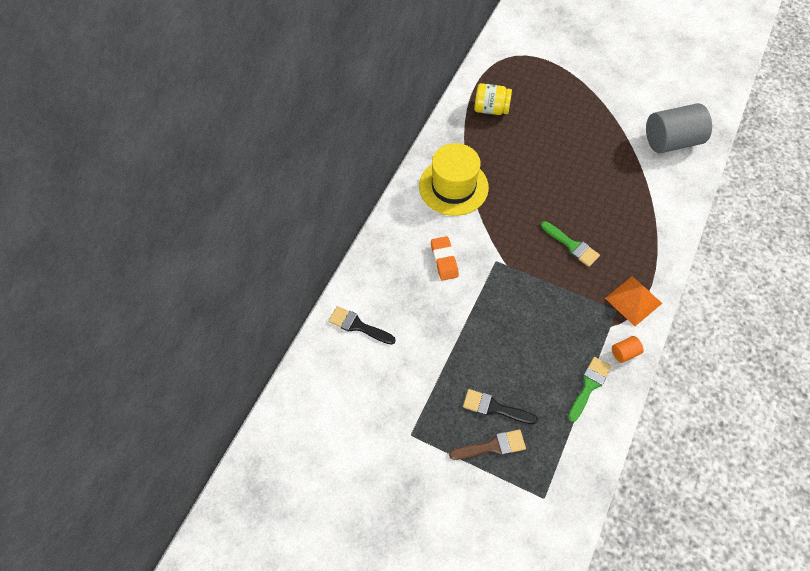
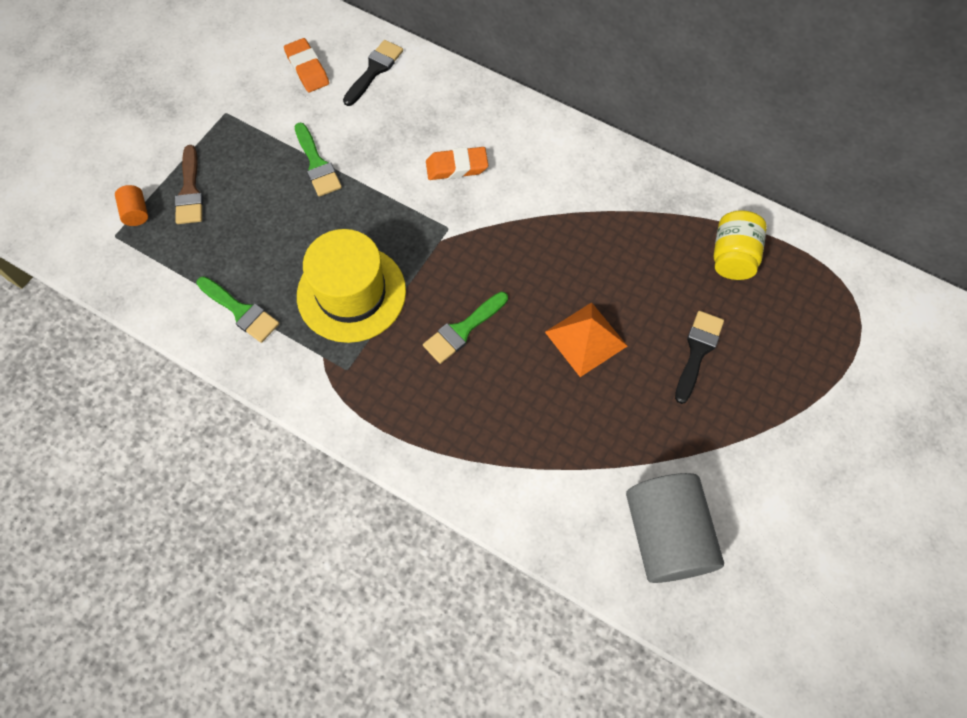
camera: 95 degrees right, 5 degrees up
yellow hat [419,143,489,216] -> yellow hat moved to [297,229,406,343]
black brush [463,389,538,424] -> black brush moved to [675,311,724,404]
orange pyramid [605,276,662,326] -> orange pyramid moved to [545,302,627,377]
orange cylinder [612,336,644,363] -> orange cylinder moved to [115,185,148,226]
none -> orange eraser [284,38,329,92]
none -> green brush [294,123,342,197]

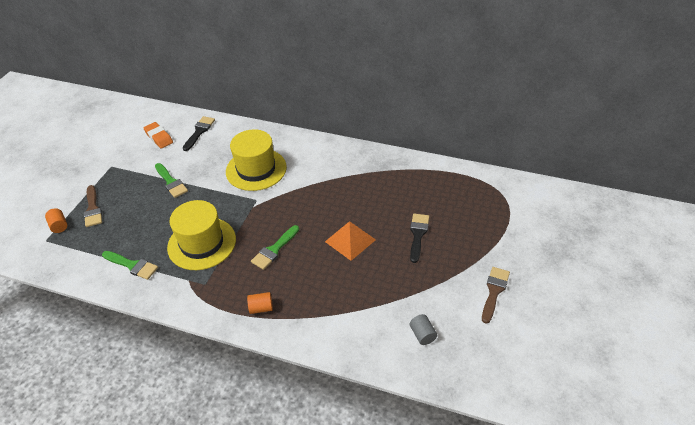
camera: 10 degrees left, 20 degrees down
orange eraser [426,147,488,180] -> yellow hat [226,129,287,191]
grey cylinder [626,473,724,583] -> grey cylinder [410,314,437,345], size x0.42
yellow jar [714,210,767,280] -> none
none -> orange cylinder [247,292,273,314]
none -> brown brush [482,267,510,324]

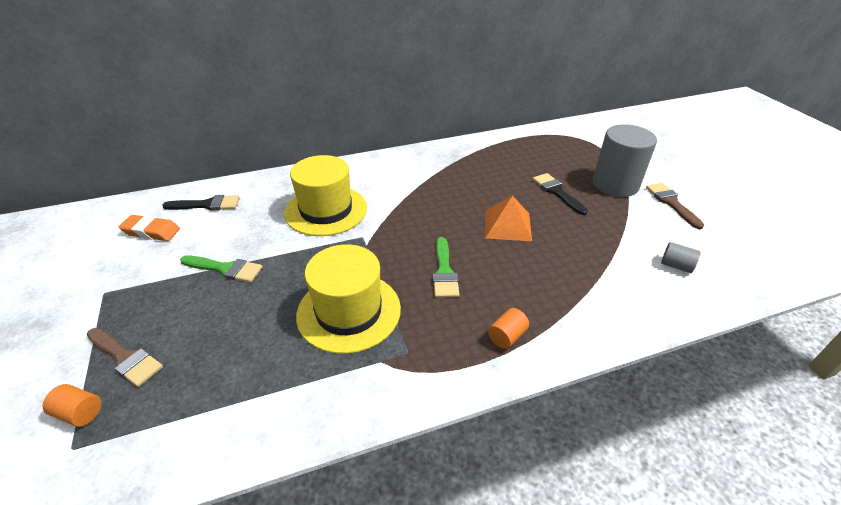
camera: 40 degrees left, 5 degrees down
green brush [102,251,158,280] -> none
black brush [183,116,215,151] -> black brush turned 105 degrees clockwise [162,195,240,211]
none -> grey cylinder [593,124,657,197]

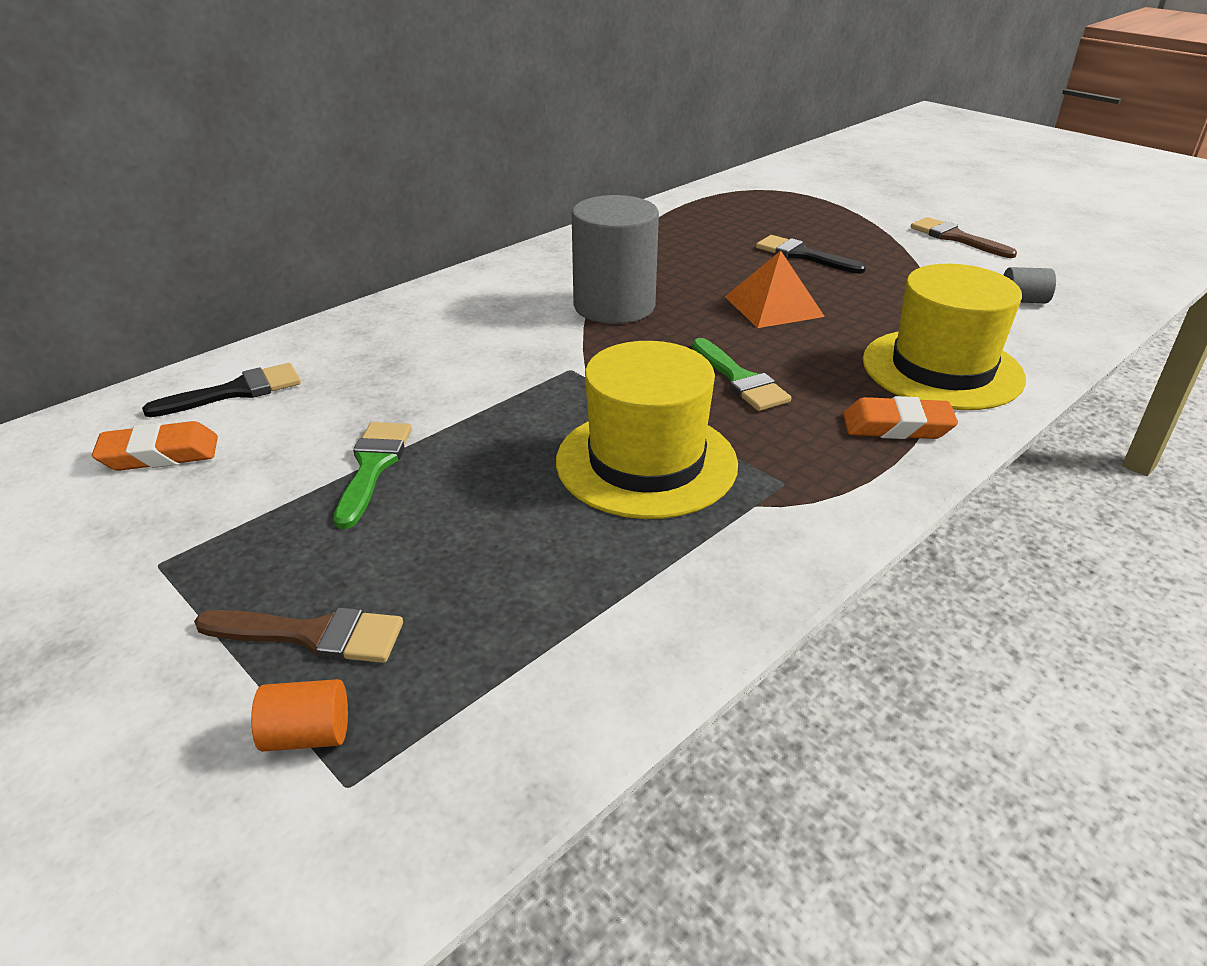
camera: 25 degrees left, 5 degrees down
green brush [180,255,262,283] -> green brush turned 75 degrees counterclockwise [334,422,412,529]
yellow hat [284,155,367,236] -> yellow hat moved to [863,264,1026,410]
orange cylinder [488,308,529,349] -> orange eraser [843,396,958,439]
grey cylinder [593,124,657,197] -> grey cylinder moved to [572,195,659,324]

